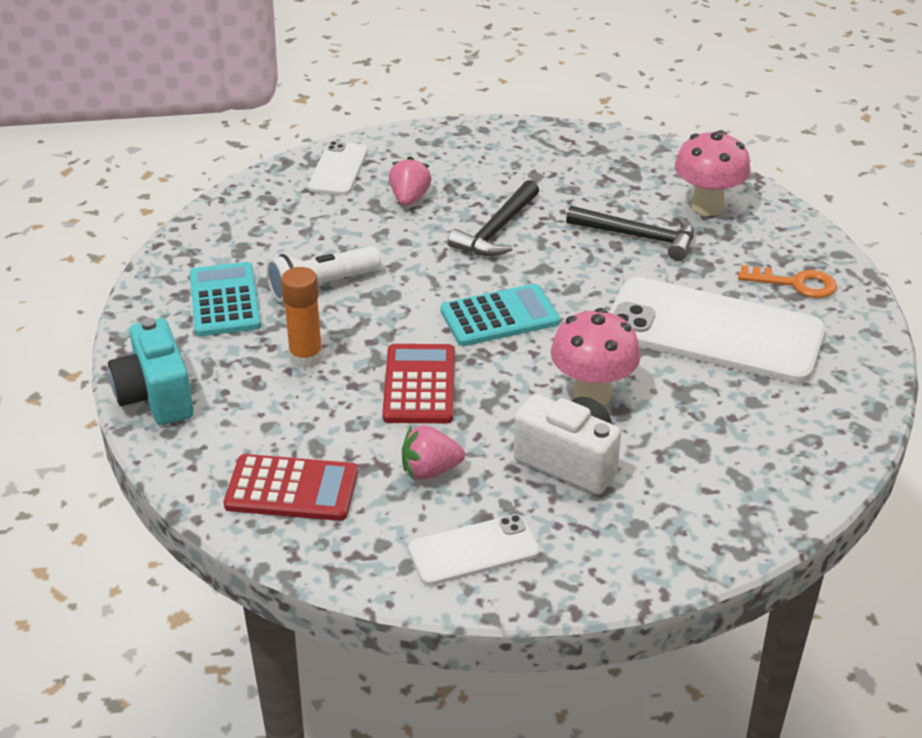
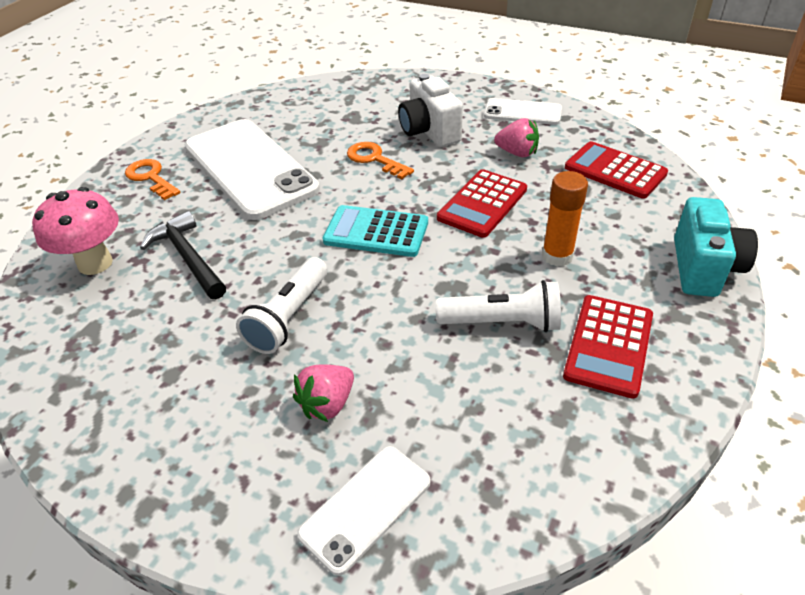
camera: 145 degrees left, 5 degrees up
turquoise calculator [190,262,261,336] -> red calculator [563,295,653,399]
black hammer [448,180,539,256] -> white flashlight [236,257,327,354]
pink mushroom [551,308,640,406] -> orange key [347,142,414,179]

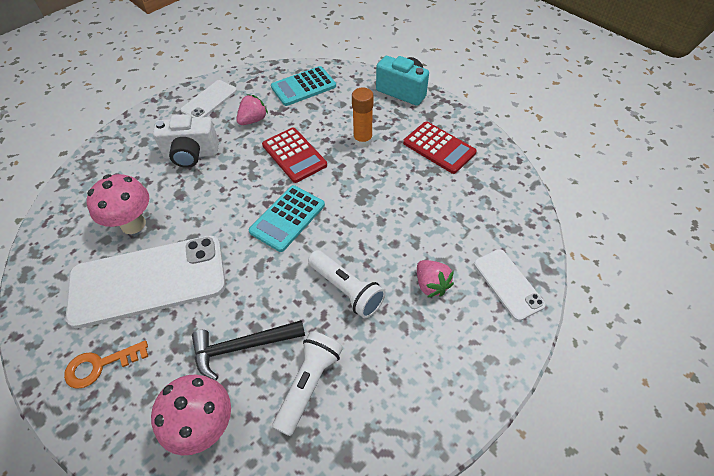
camera: 70 degrees left, 10 degrees up
orange key [347,142,414,179] -> none
white flashlight [435,280,561,332] -> white flashlight moved to [272,332,343,436]
red calculator [565,141,668,199] -> turquoise calculator [271,66,336,106]
none -> pink mushroom [86,174,149,234]

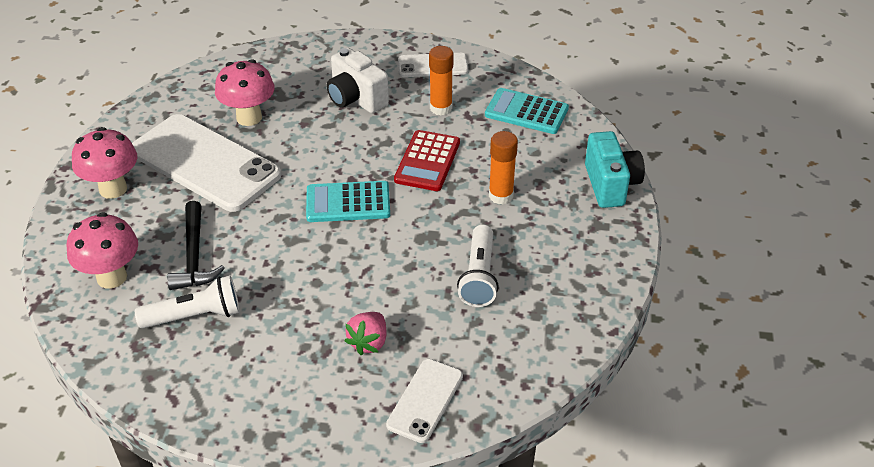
camera: 50 degrees right, 10 degrees down
orange key [64,340,148,389] -> pink mushroom [72,127,137,199]
black hammer [192,320,305,380] -> black hammer turned 135 degrees counterclockwise [167,201,225,290]
pink strawberry [236,94,268,125] -> orange glue stick [429,46,454,115]
white flashlight [308,250,386,318] -> white flashlight moved to [457,224,499,307]
red calculator [403,121,477,174] -> none

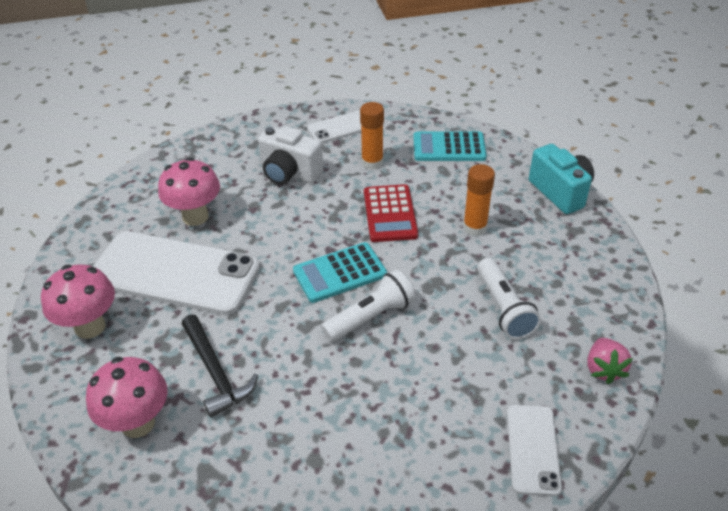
camera: 20 degrees left, 0 degrees up
white flashlight [135,276,240,328] -> white flashlight moved to [321,270,415,342]
pink strawberry [345,312,387,355] -> pink strawberry moved to [587,338,633,384]

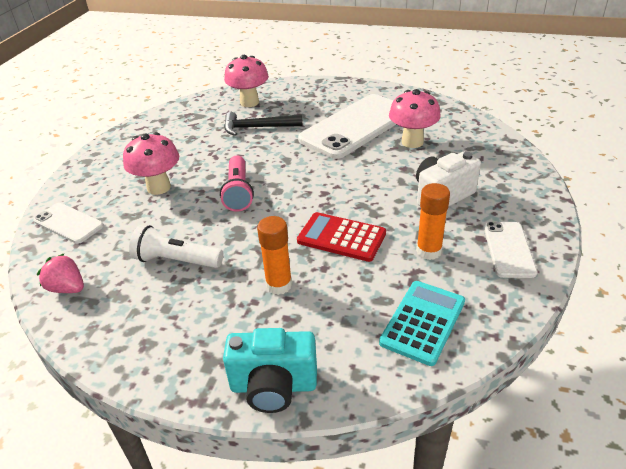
camera: 120 degrees right, 5 degrees down
pink mushroom [41,264,115,339] -> pink mushroom moved to [123,132,179,195]
turquoise calculator [293,242,387,303] -> none
white flashlight [321,270,415,342] -> pink flashlight [220,156,254,212]

